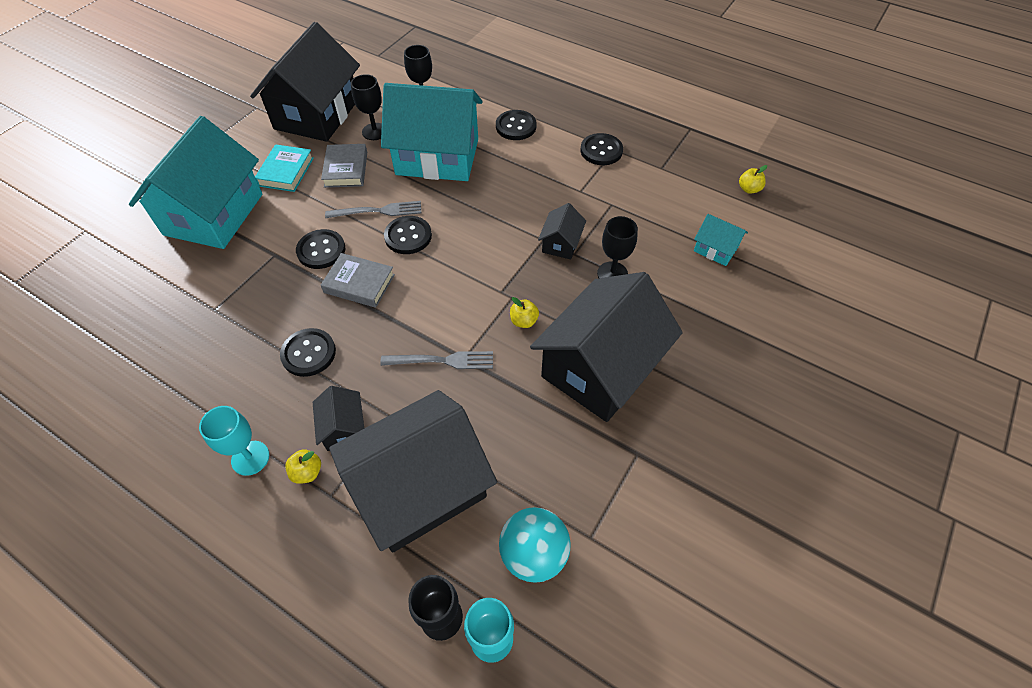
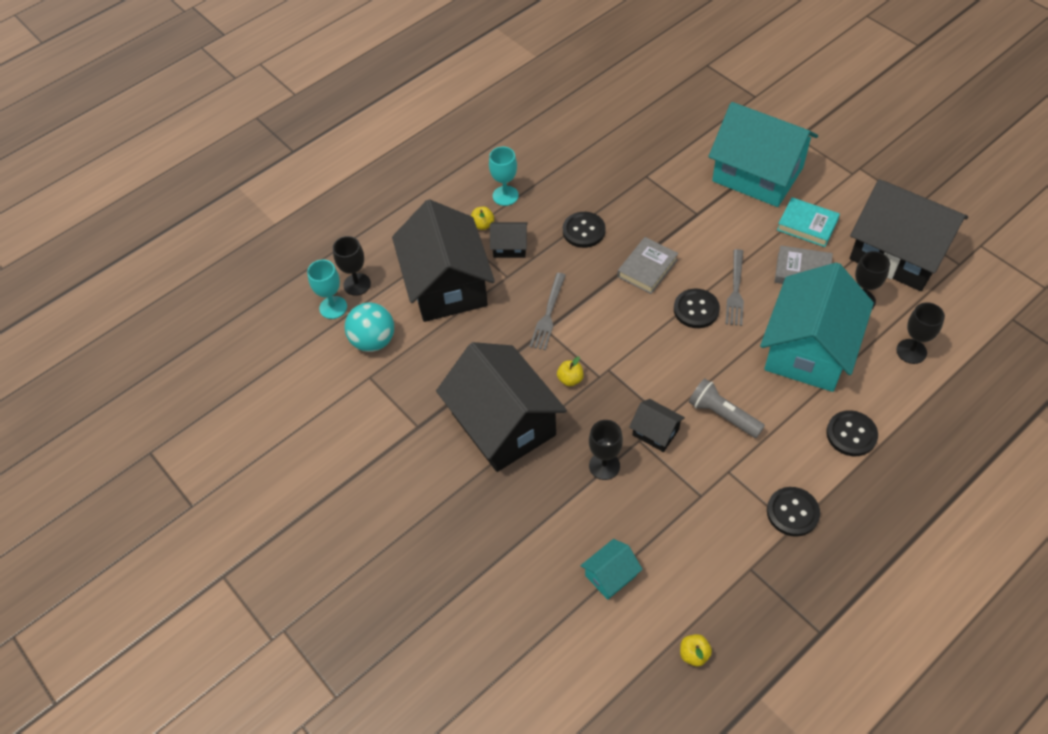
camera: 110 degrees right, 0 degrees up
black button [296,229,345,269] -> none
none -> grey flashlight [689,378,765,438]

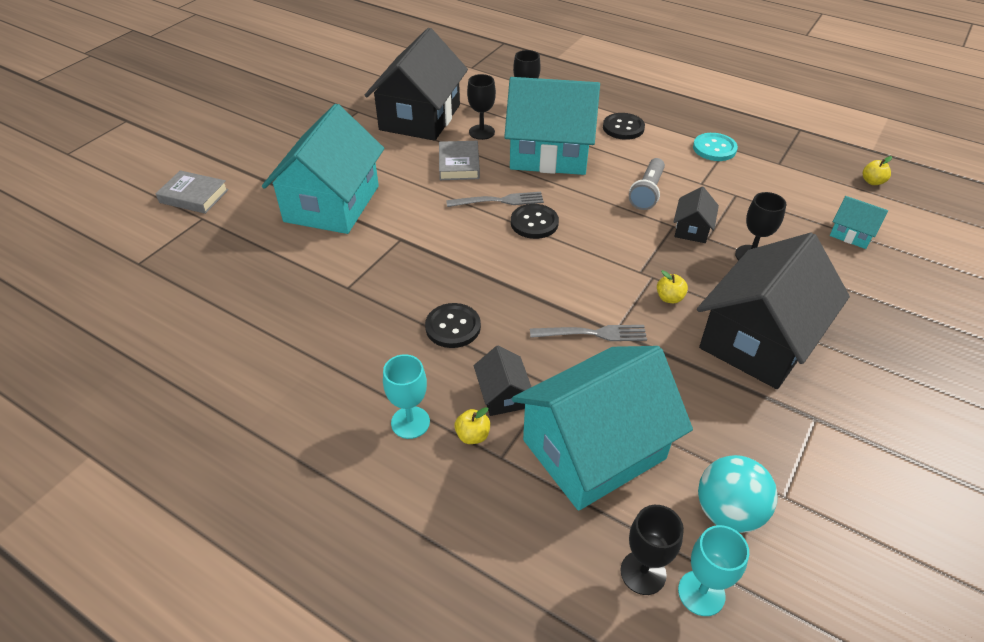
camera: 110 degrees left, 10 degrees down
black house [392,199,495,322] -> turquoise house [512,346,693,511]
grey book [617,237,678,294] -> grey book moved to [155,170,229,214]
black button [767,487,820,537] -> turquoise button [693,133,738,161]
turquoise book [777,197,840,247] -> none

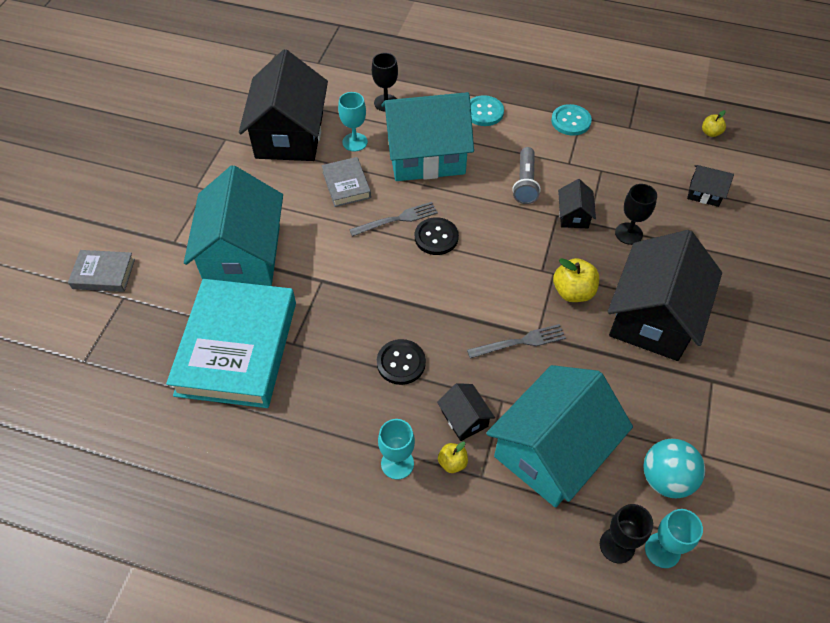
camera: 15 degrees left, 10 degrees up
black goblet [467,74,496,140] -> turquoise goblet [338,92,368,151]
black button [603,113,645,140] -> turquoise button [470,95,504,126]
yellow apple [657,270,688,303] -> yellow apple [553,258,599,302], size x1.72
turquoise house [830,196,888,249] -> black house [687,165,734,207]
none -> turquoise book [166,279,296,408]

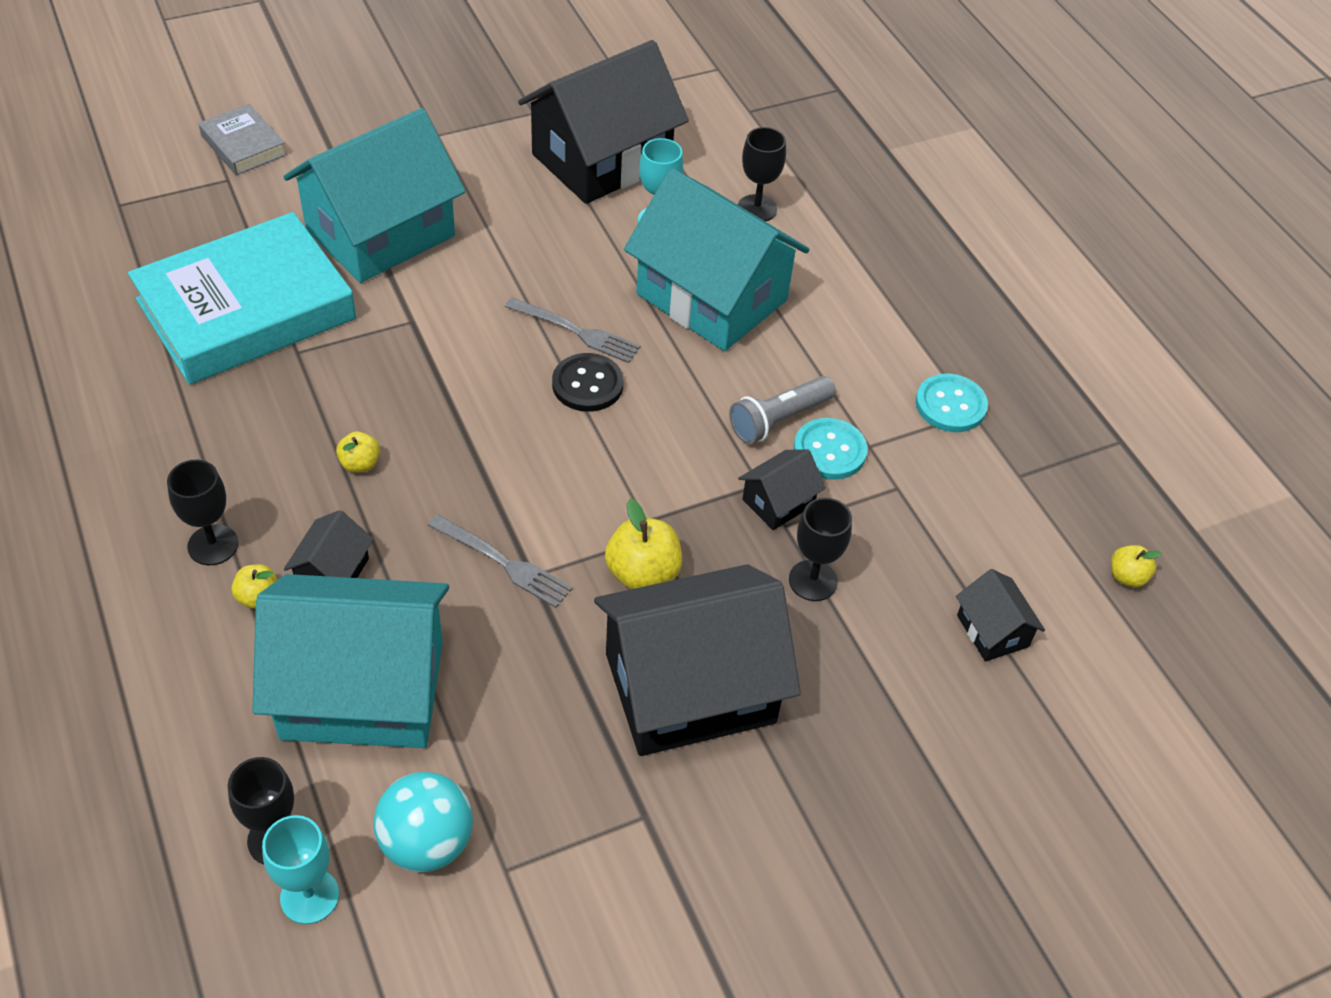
camera: 45 degrees right, 5 degrees down
grey book [322,157,371,207] -> none
black button [377,339,426,385] -> yellow apple [336,431,380,473]
turquoise goblet [378,419,415,480] -> black goblet [167,460,238,565]
turquoise button [470,95,504,126] -> turquoise button moved to [794,418,867,480]

